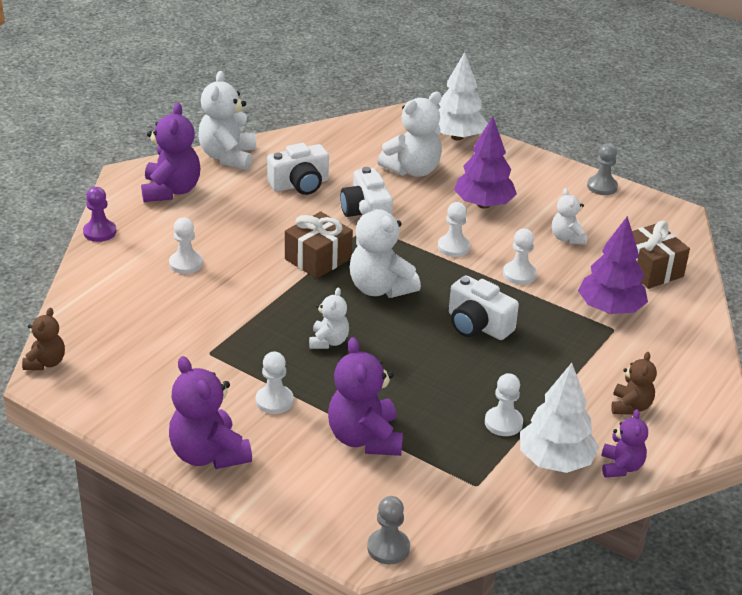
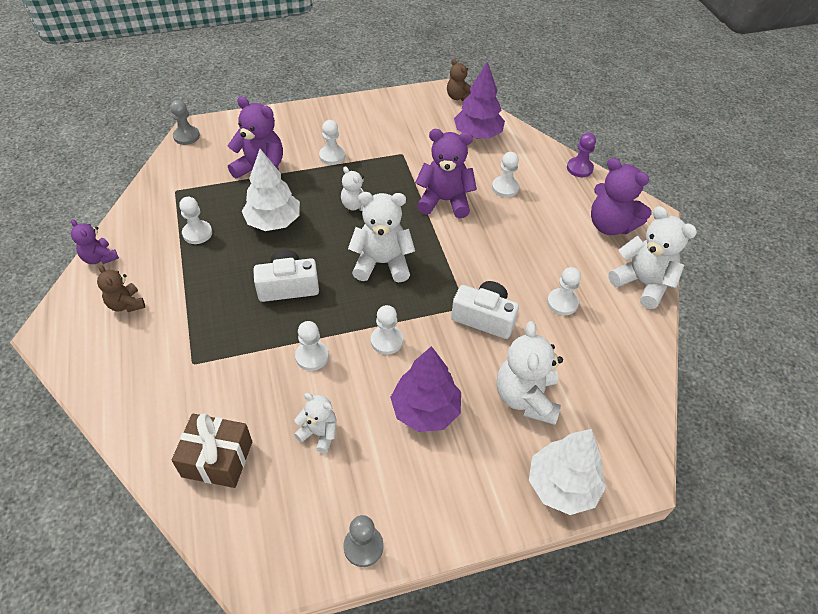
camera: 130 degrees right, 15 degrees up
purple teddy bear [169,356,252,469] -> purple teddy bear moved to [415,129,477,218]
white camera [267,143,329,195] -> white pawn [547,267,581,315]
brown gift [285,212,353,279] -> none
white tree [520,363,599,473] -> white tree moved to [242,149,300,231]
purple tree [578,216,648,314] -> purple tree moved to [454,62,505,139]

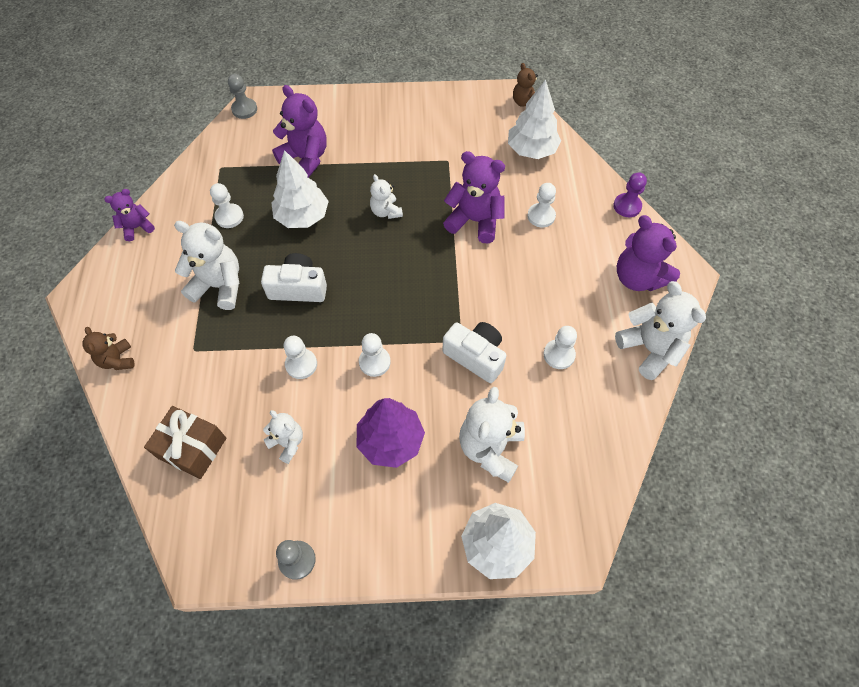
camera: 15 degrees right, 10 degrees up
purple teddy bear [71,219,119,264] -> purple teddy bear turned 90 degrees clockwise [104,189,155,241]
brown teddy bear [97,265,145,312] -> brown teddy bear moved to [82,327,135,370]
white pawn [319,120,345,165] -> none
white teddy bear [348,192,415,282] -> white teddy bear moved to [174,221,240,310]
purple tree [454,62,505,139] -> white tree [508,79,561,159]

